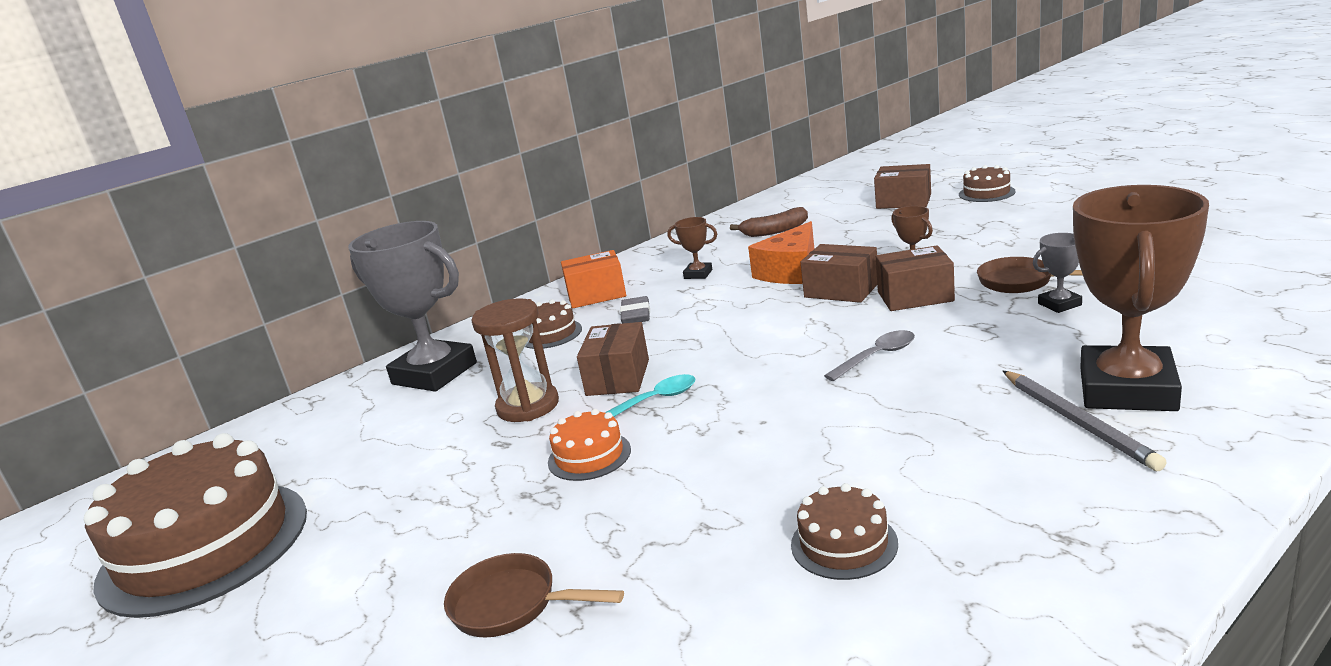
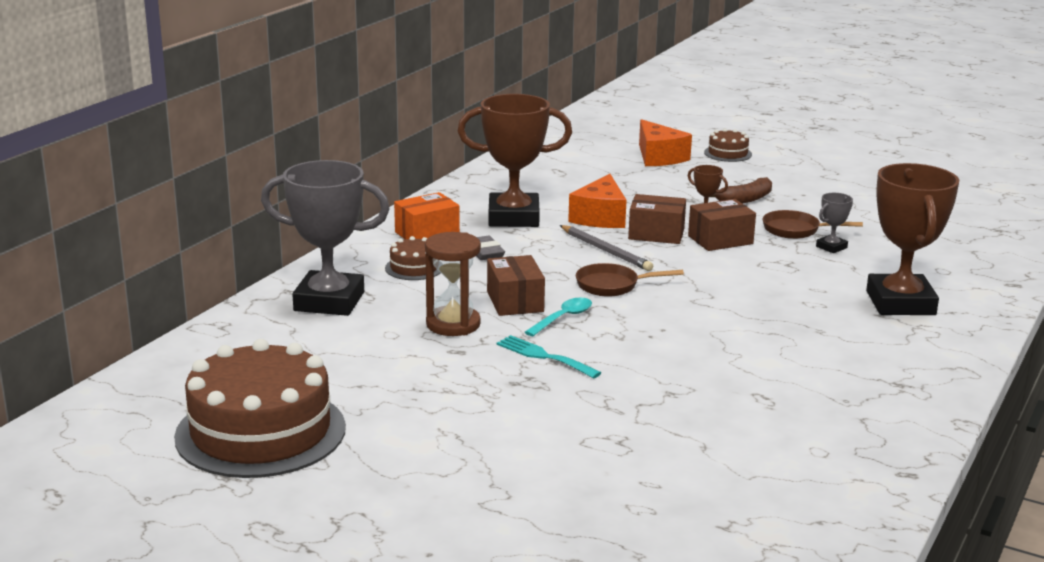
camera: 25 degrees left, 0 degrees up
brown pan [444,553,624,638] -> brown pan moved to [576,263,684,297]
orange cake [548,409,631,481] -> turquoise fork [496,335,601,378]
brown trophy [667,217,717,279] -> brown trophy [458,94,572,227], size x2.33
brown banana [730,207,808,237] -> brown banana moved to [710,177,772,204]
brown cake [791,483,898,580] -> none
grey spoon [824,330,915,381] -> none
brown box [874,164,931,209] -> orange cheese [639,119,692,166]
grey pencil [1003,371,1167,471] -> grey pencil moved to [560,225,653,271]

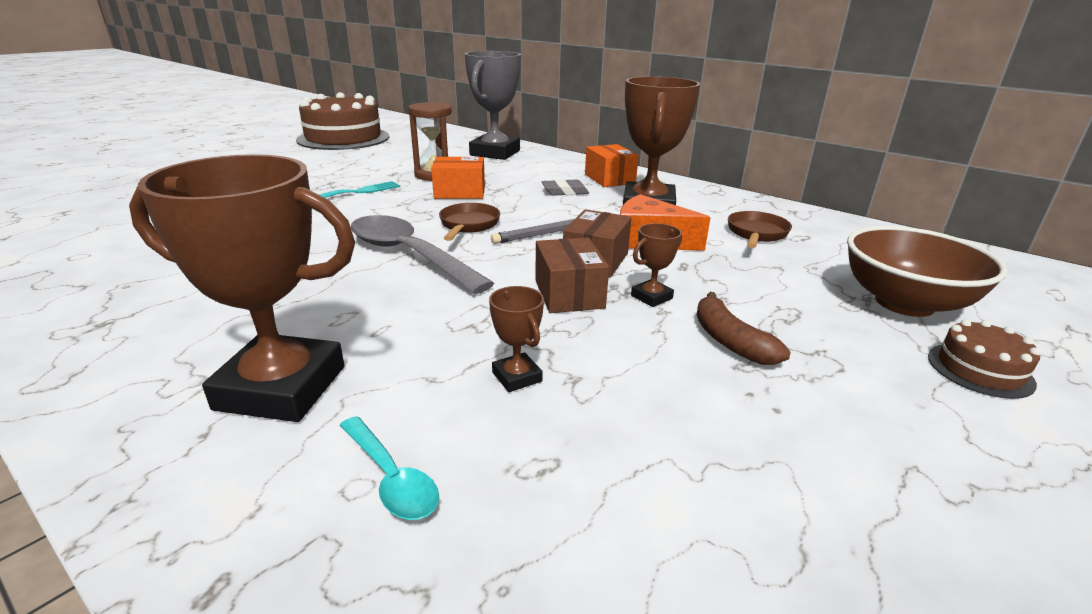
camera: 100 degrees right, 5 degrees up
brown cake [385,236,441,280] -> none
brown box [487,255,545,316] -> orange box [431,157,485,199]
turquoise spoon [525,298,592,336] -> turquoise spoon moved to [339,416,439,520]
orange cheese [639,119,692,166] -> brown bowl [847,226,1008,317]
brown pan [763,210,863,239] -> brown pan moved to [728,211,792,248]
grey trophy [816,193,853,253] -> brown trophy [489,286,544,392]
none -> grey spoon [350,215,494,294]

